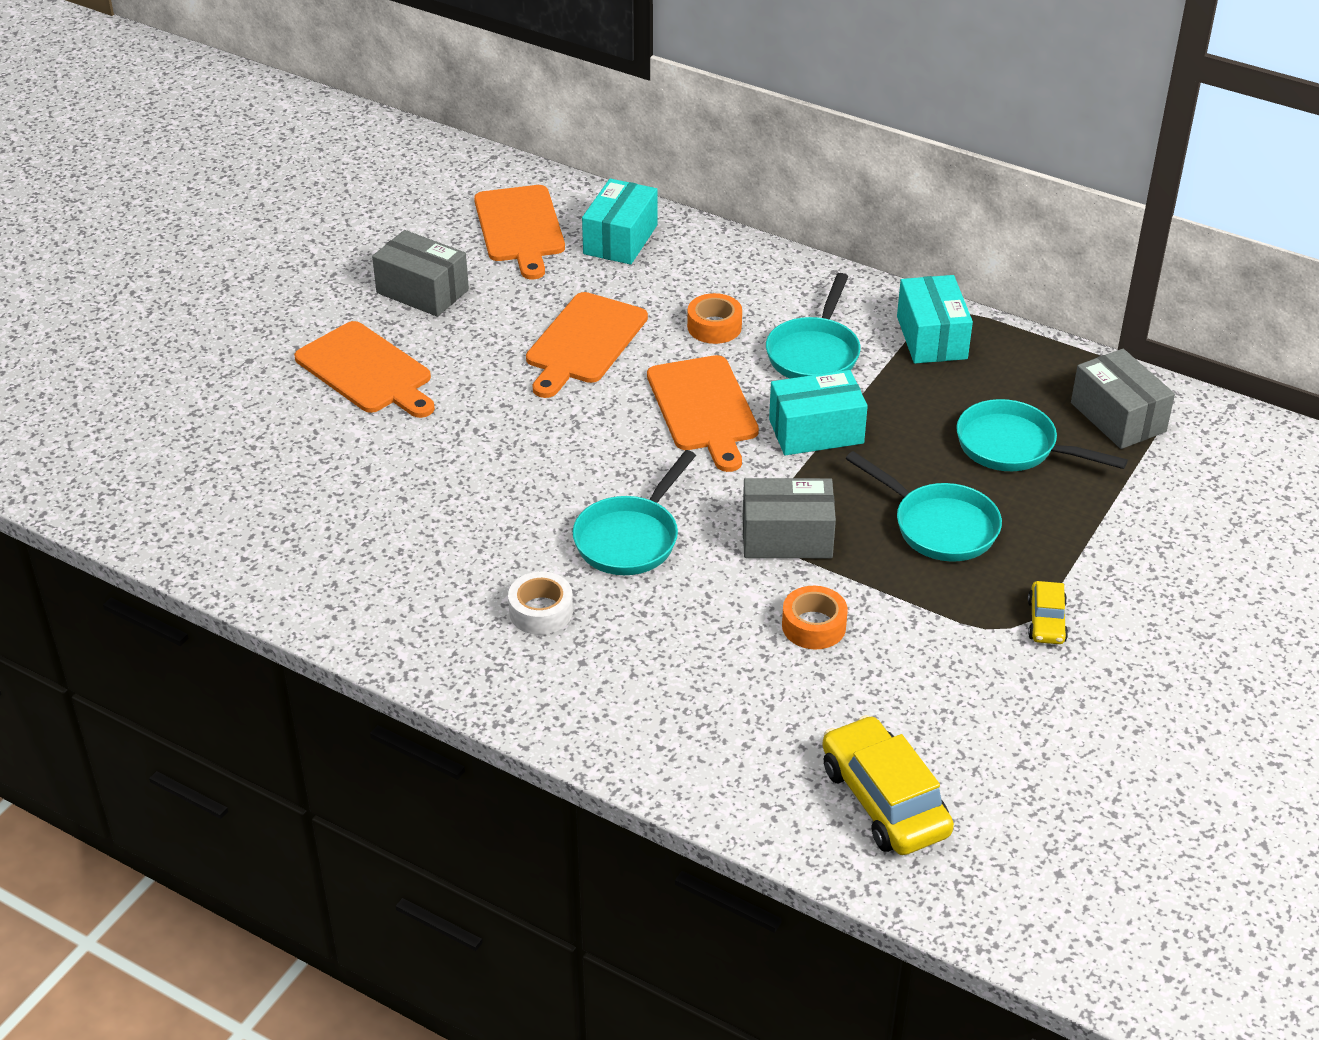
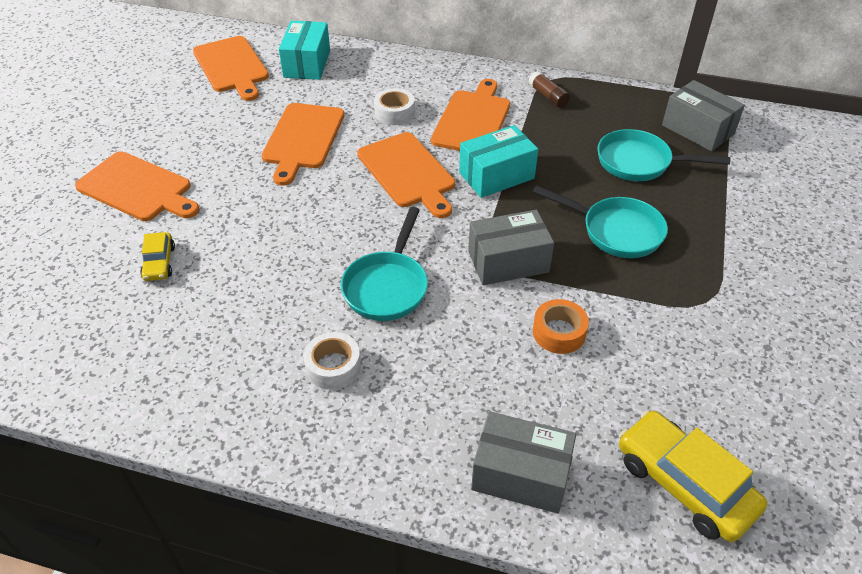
camera: 15 degrees left, 5 degrees up
grey box [372,230,469,317] -> grey box moved to [471,411,576,513]
orange tape [687,293,742,344] -> white tape [374,88,415,125]
turquoise pan [766,273,861,379] -> orange cutting board [431,79,510,151]
turquoise box [897,275,973,363] -> brown glue stick [528,71,570,108]
yellow car [1028,581,1068,644] -> yellow car moved to [140,232,175,281]

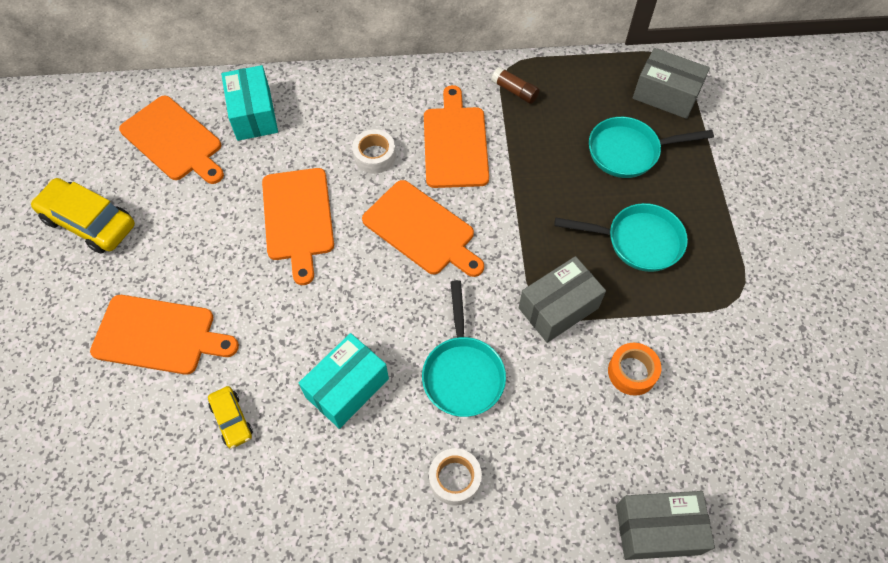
camera: 20 degrees left, 15 degrees up
turquoise box [459,125,538,198] -> turquoise box moved to [299,333,389,429]
yellow car [619,410,767,542] -> yellow car moved to [31,178,135,254]

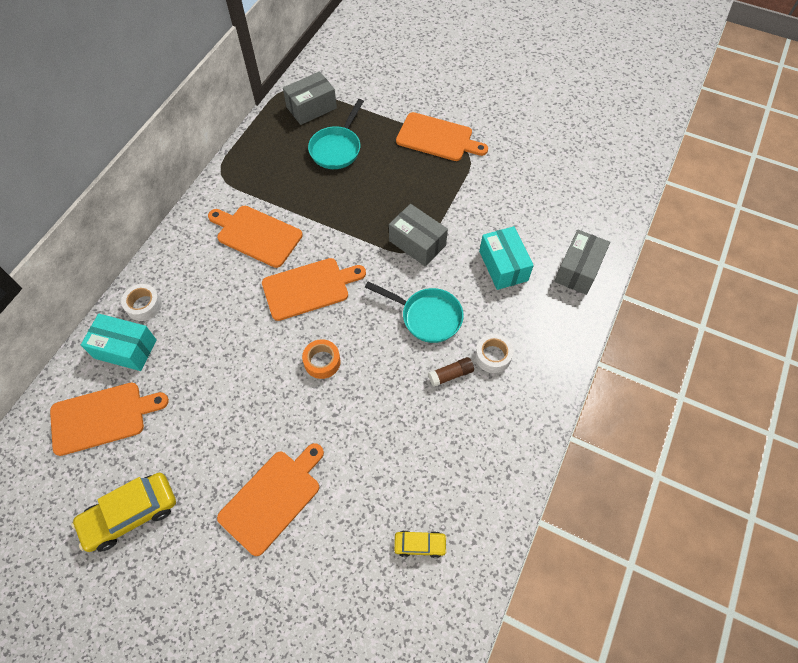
camera: 60 degrees left, 0 degrees up
yellow car [208,386,253,449] -> yellow car moved to [394,530,447,558]
orange cutting board [262,168,334,285] -> orange cutting board moved to [396,112,488,161]
turquoise box [299,333,389,429] -> turquoise box moved to [479,226,534,290]
white tape [352,129,396,174] -> white tape moved to [121,284,162,321]
brown glue stick [491,67,540,104] -> brown glue stick moved to [428,357,474,387]
grey box [519,256,606,343] -> grey box turned 45 degrees counterclockwise [389,204,448,266]
turquoise pan [554,203,688,272] -> none
orange tape [608,343,661,396] -> orange tape moved to [302,339,341,379]

